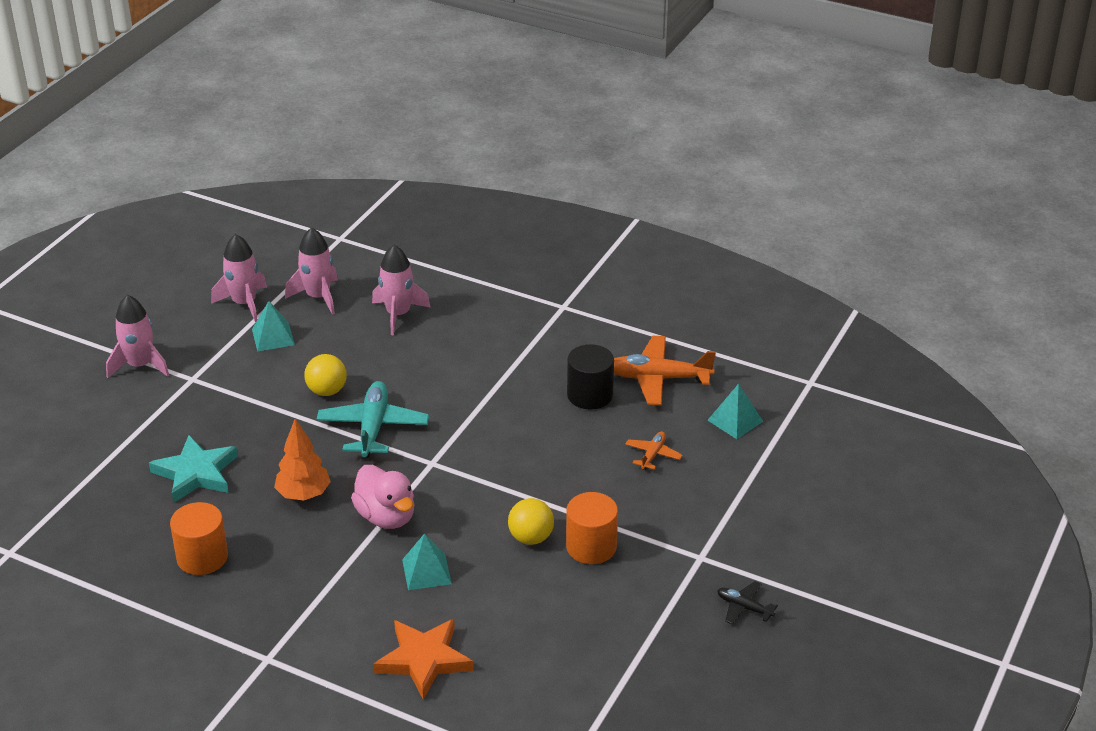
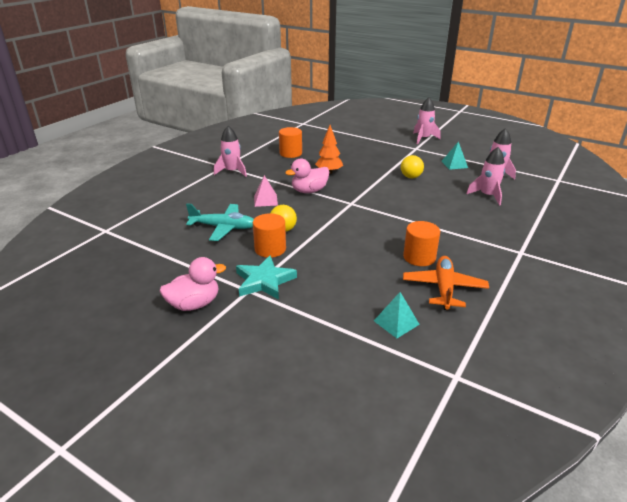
camera: 95 degrees right, 5 degrees down
turquoise star [149,435,238,503] -> turquoise star moved to [236,255,297,300]
pink rocket [211,234,267,322] -> pink rocket moved to [214,126,247,177]
turquoise plane [317,381,429,458] -> turquoise plane moved to [186,203,254,241]
orange star [374,619,473,700] -> none
turquoise pyramid [402,533,452,590] -> pink pyramid [254,175,278,207]
black cylinder [567,344,614,409] -> orange cylinder [403,221,440,266]
orange plane [625,431,683,470] -> none
black plane [717,581,778,625] -> pink duck [160,257,226,311]

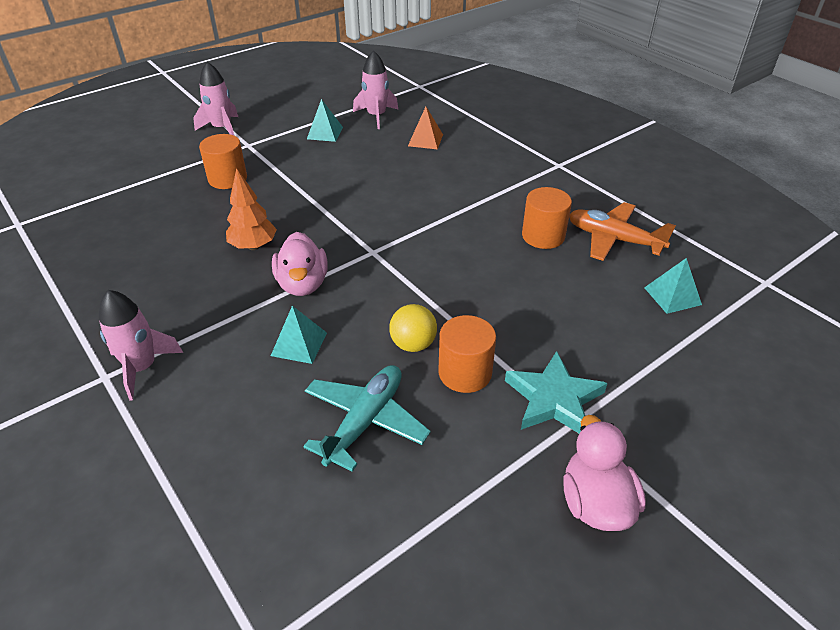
camera: 70 degrees left, 10 degrees up
pink pyramid [254,175,278,207] -> turquoise pyramid [271,306,327,364]
orange cylinder [279,127,302,158] -> orange cylinder moved to [199,134,247,189]
yellow ball [401,155,424,178] -> none
pink rocket [466,147,505,206] -> orange pyramid [408,107,443,149]

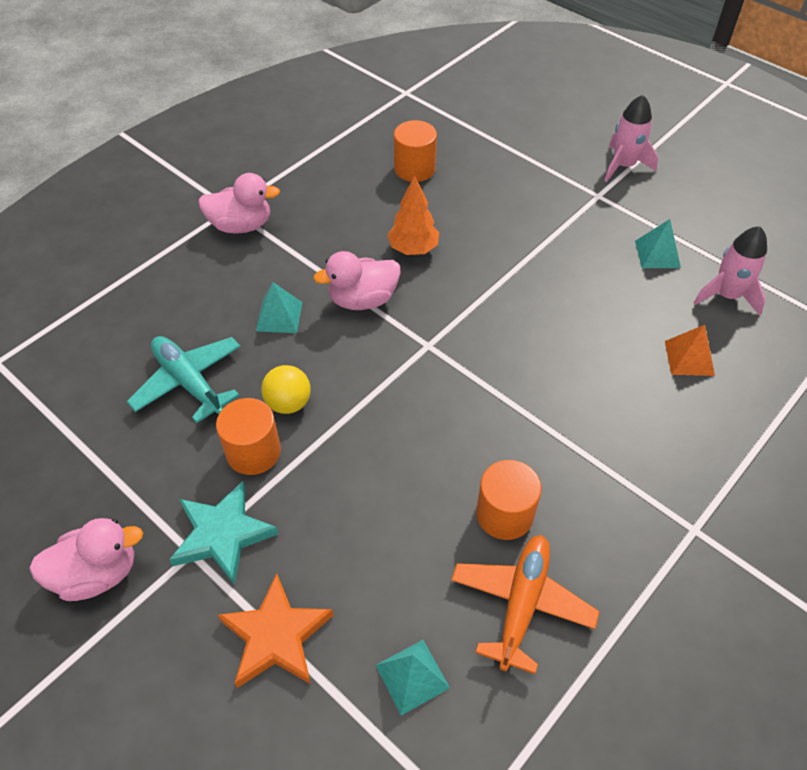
camera: 80 degrees right, 10 degrees up
pink rocket [99,290,183,400] -> pink duck [198,173,280,234]
orange cylinder [199,134,247,189] -> orange cylinder moved to [394,120,437,182]
turquoise plane [303,365,431,472] -> turquoise plane turned 150 degrees counterclockwise [127,336,241,423]
none -> orange star [218,573,334,688]

